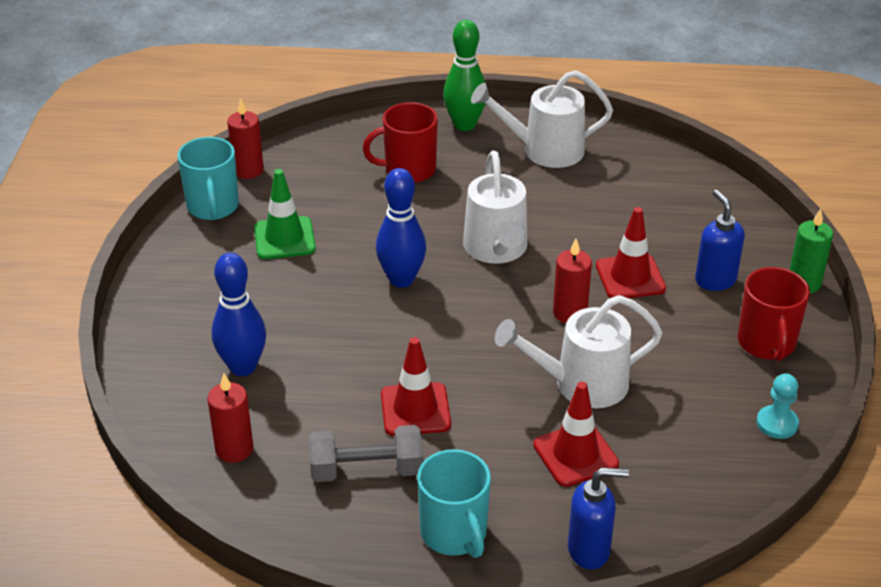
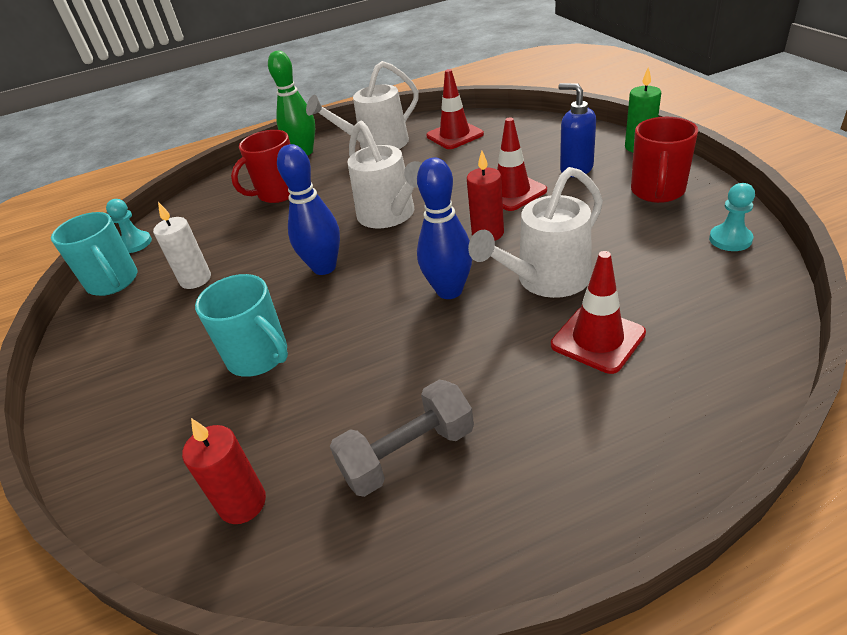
camera: 20 degrees left, 0 degrees up
blue bowling pin [212,253,266,376] -> blue bowling pin moved to [417,157,472,299]
red candle [227,98,264,179] -> turquoise pawn [106,199,152,253]
green traffic cone [254,169,316,259] -> white candle [153,202,211,289]
red traffic cone [381,337,451,436] -> red traffic cone moved to [426,69,484,149]
turquoise mug [417,449,491,558] -> turquoise mug moved to [195,274,288,377]
blue soap dispenser [568,468,629,570] -> none
red mug [738,267,810,361] -> red mug turned 45 degrees clockwise [631,117,698,203]

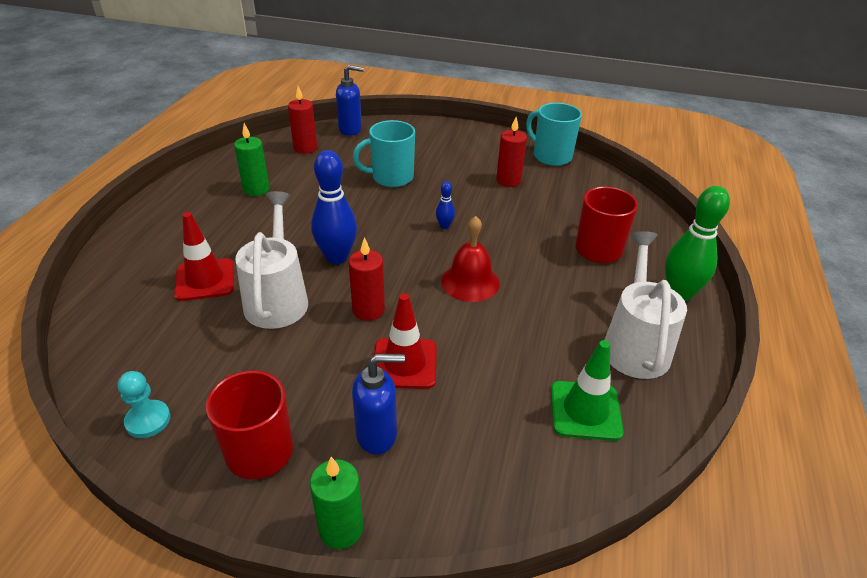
camera: 120 degrees right, 0 degrees up
turquoise mug [51,212,138,296] -> turquoise mug turned 45 degrees clockwise [526,103,582,166]
turquoise pawn [106,199,152,253] -> none
white candle [153,202,211,289] -> red candle [496,117,527,187]
blue bowling pin [277,144,340,275] -> blue bowling pin [436,181,455,229], size x0.47
grey dumbbell [330,380,474,497] -> green candle [234,123,269,196]
white watering can [348,121,422,228] -> red bell [441,216,500,302]
red traffic cone [426,69,484,149] -> green traffic cone [551,340,624,441]
none -> blue soap dispenser [336,65,364,136]

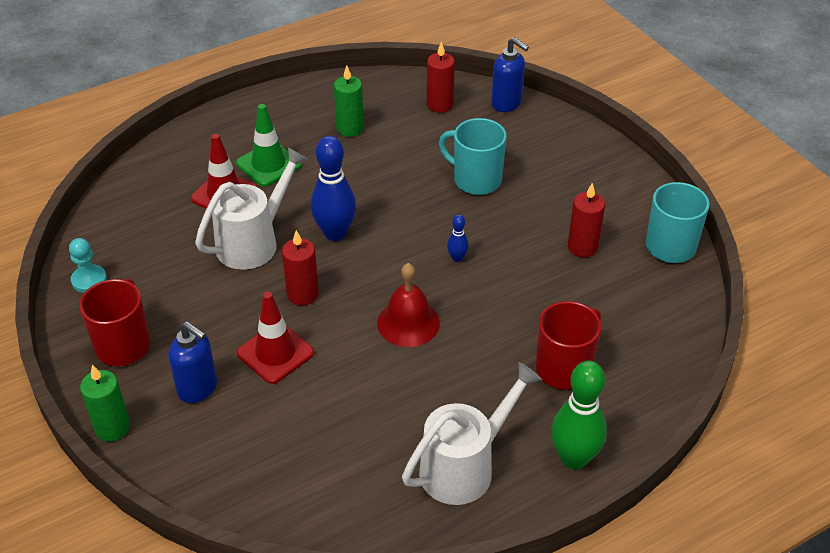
camera: 45 degrees right, 5 degrees up
green traffic cone [551,340,624,441] -> green traffic cone moved to [236,104,302,187]

